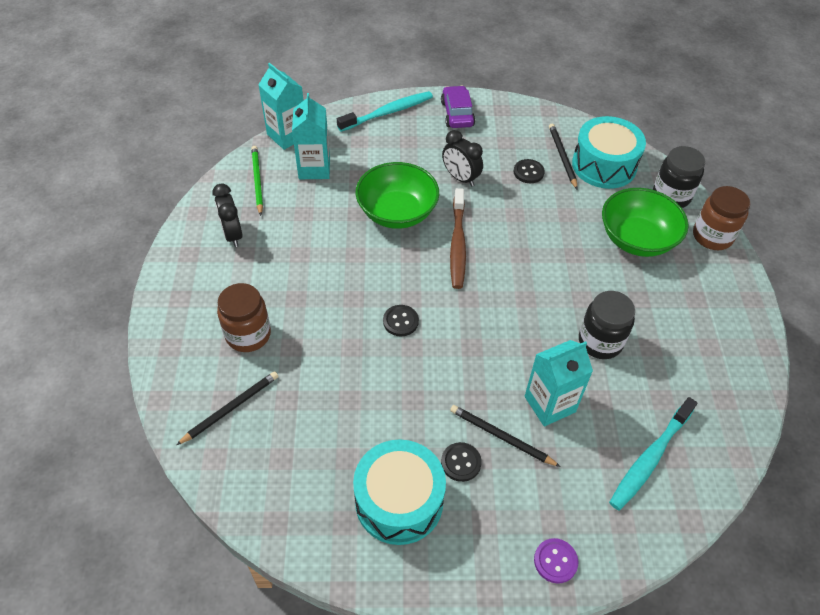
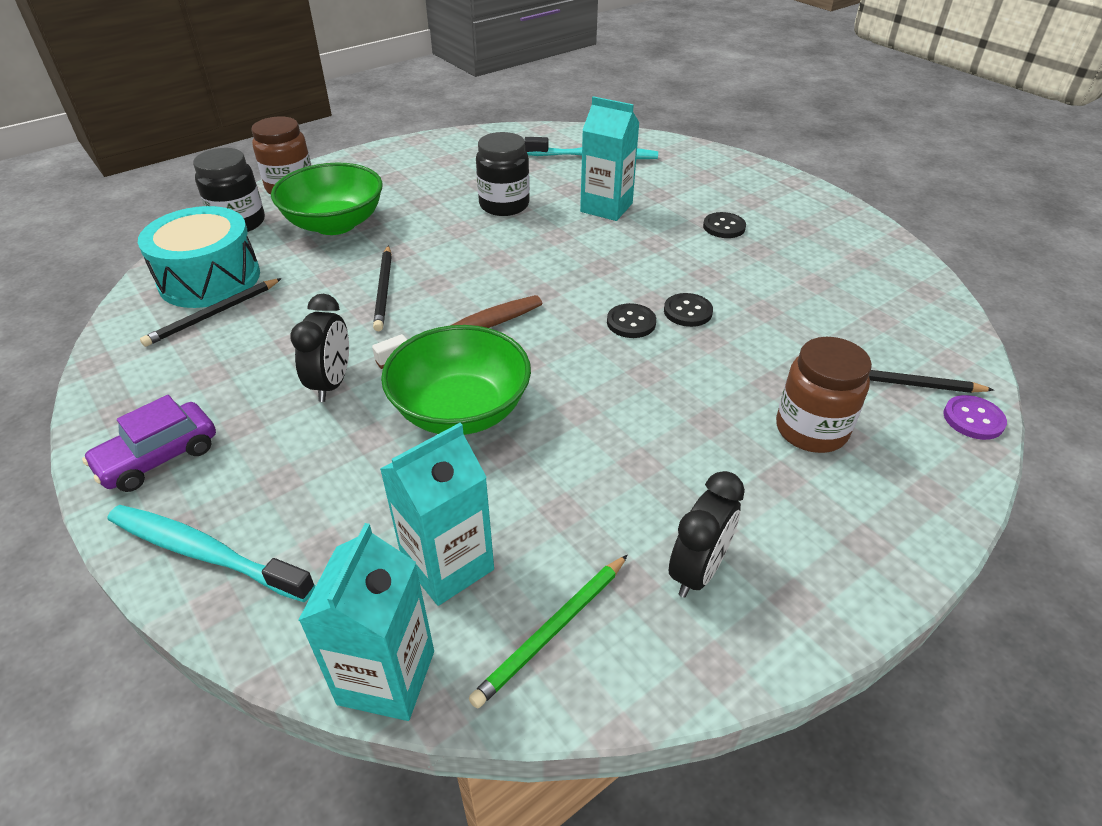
camera: 125 degrees left, 10 degrees down
turquoise drum [353,439,446,545] -> none
black pencil [450,405,561,467] -> black pencil moved to [373,245,392,331]
black button [514,159,545,183] -> black button moved to [664,293,713,327]
purple button [534,538,578,584] -> purple button moved to [943,395,1007,440]

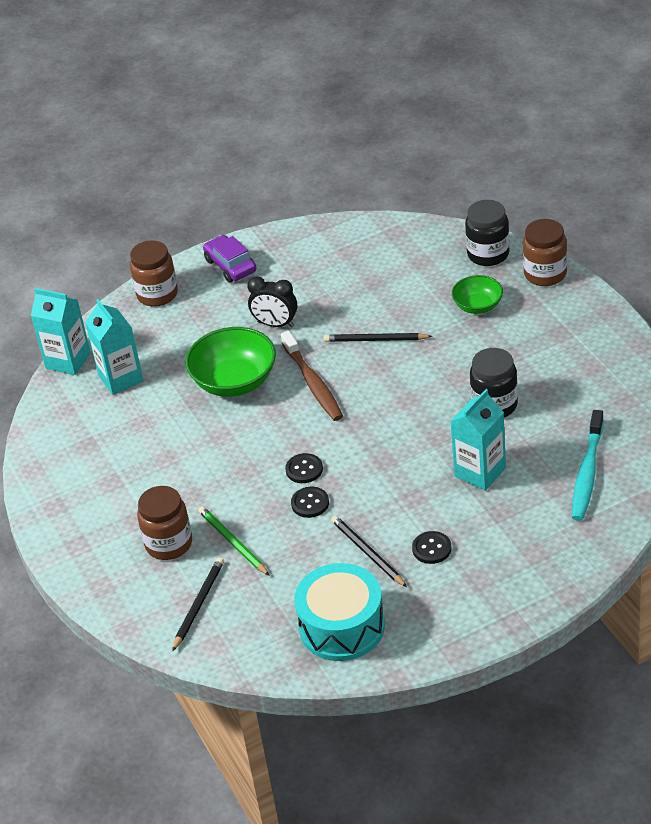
camera: 105 degrees right, 0 degrees up
turquoise toothbrush [108,505,315,602] -> brown jar [130,240,178,307]
turquoise drum [138,206,260,308] -> turquoise drum moved to [294,563,385,661]
black pencil [140,278,282,347] -> black pencil moved to [331,516,407,587]
green bowl [271,163,383,235] -> green bowl [452,275,503,314], size x0.58
green pencil [469,555,628,708] -> green pencil moved to [198,506,270,576]
black clock [669,471,745,598] -> none
purple button [943,395,1007,440] -> none

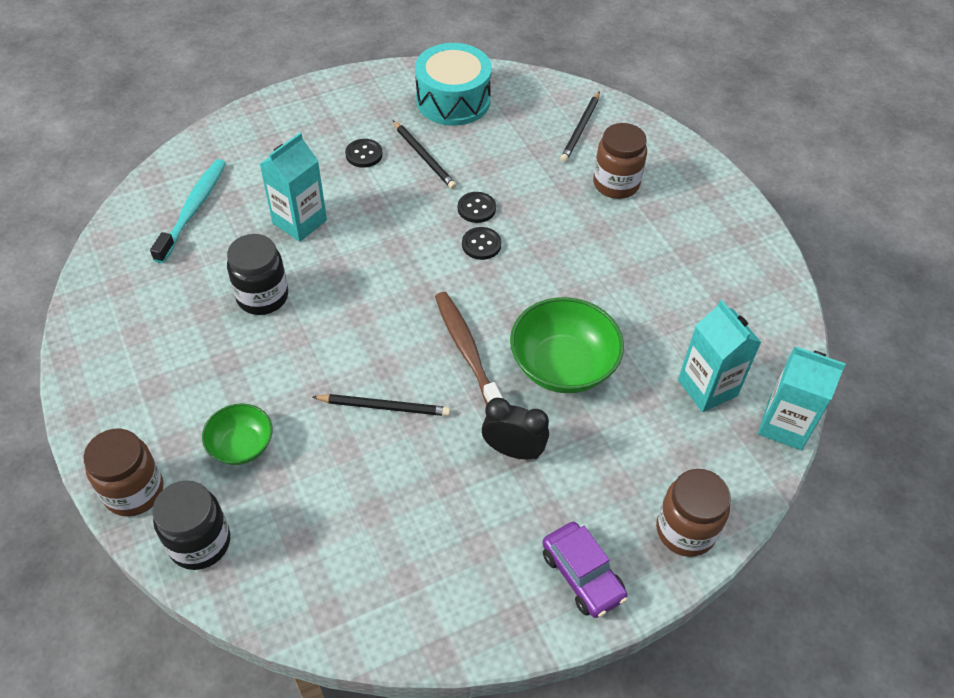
camera: 175 degrees right, 10 degrees up
green pencil [198,506,270,576] -> none

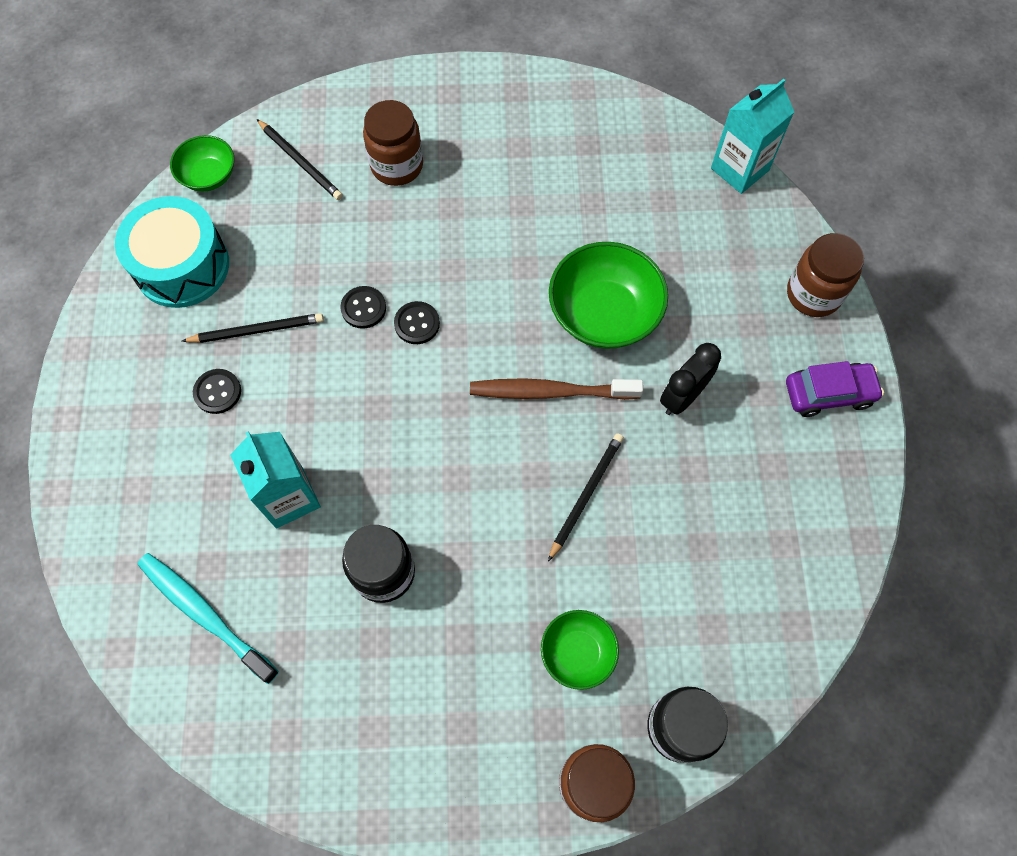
camera: 65 degrees left, 15 degrees up
turquoise carton [678,300,762,412] -> none
none -> green bowl [170,135,234,191]

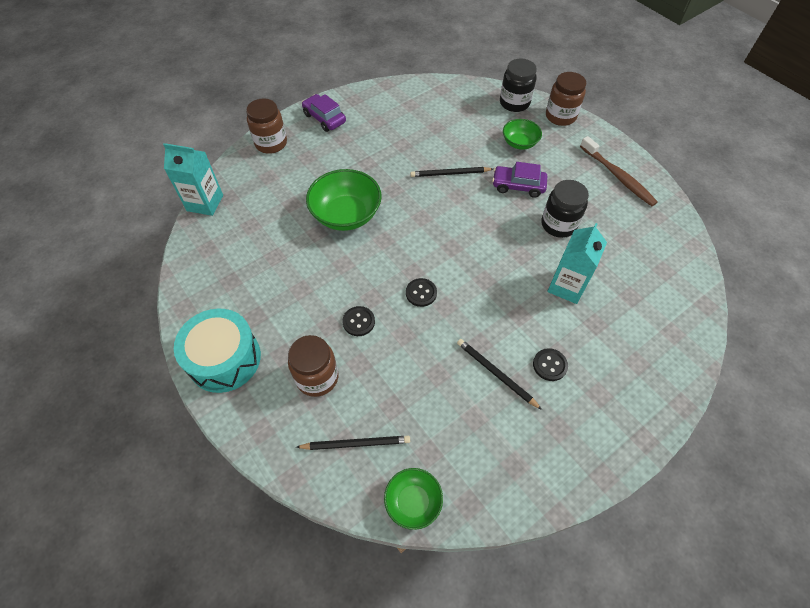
camera: 125 degrees left, 10 degrees down
turquoise drum [115,196,229,308] -> turquoise drum moved to [174,309,261,393]
turquoise toothbrush [137,553,279,684] -> none
black pencil [257,119,343,200] -> black pencil turned 75 degrees clockwise [296,436,410,450]
black button [340,286,386,329] -> black button moved to [342,306,375,336]
brown toothbrush [470,378,643,400] -> brown toothbrush moved to [580,136,658,206]
black clock [660,343,721,415] -> none
none -> purple car [492,162,547,198]

